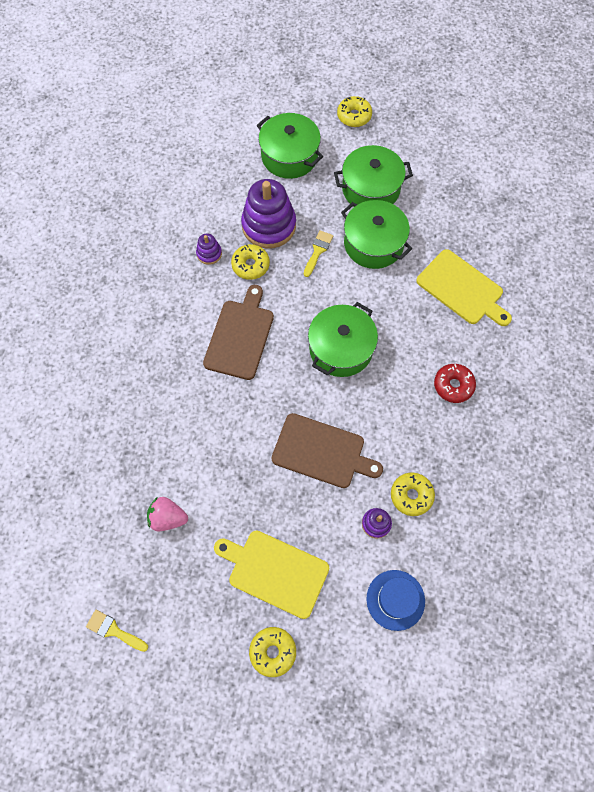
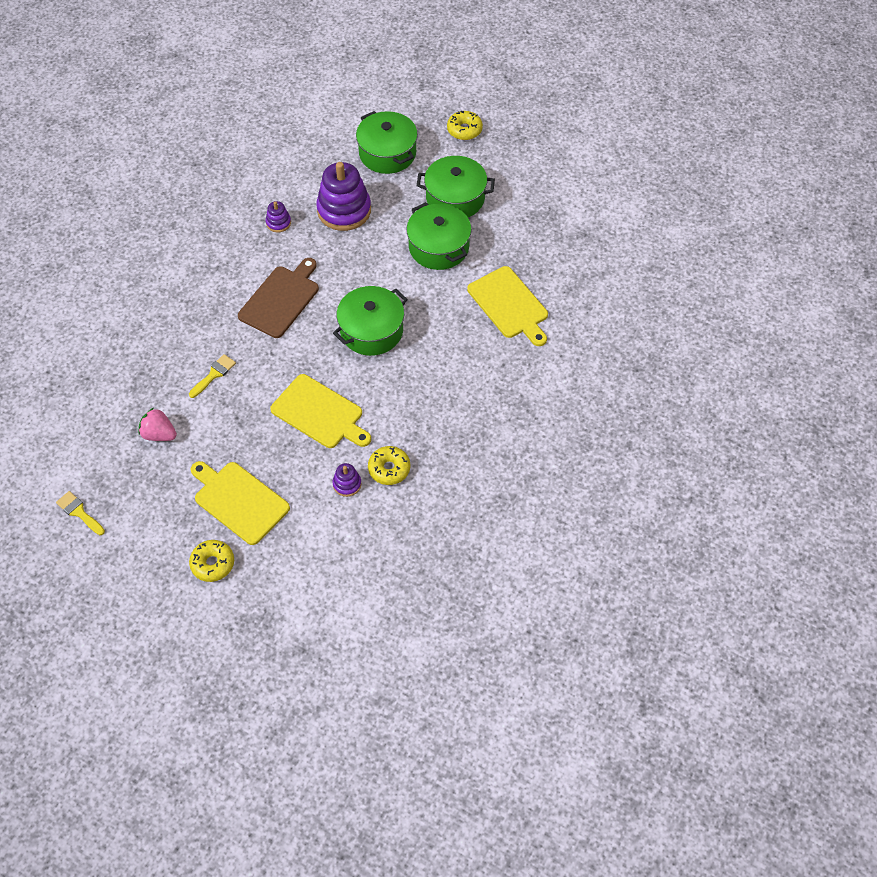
camera: 15 degrees right, 10 degrees down
yellow donut [231,244,270,280] -> none
brown cutting board [271,413,383,488] -> yellow cutting board [270,374,371,448]
yellow brush [304,230,333,277] -> yellow brush moved to [189,354,236,398]
blue hat [367,570,425,631] -> none
red donut [434,364,476,403] -> none

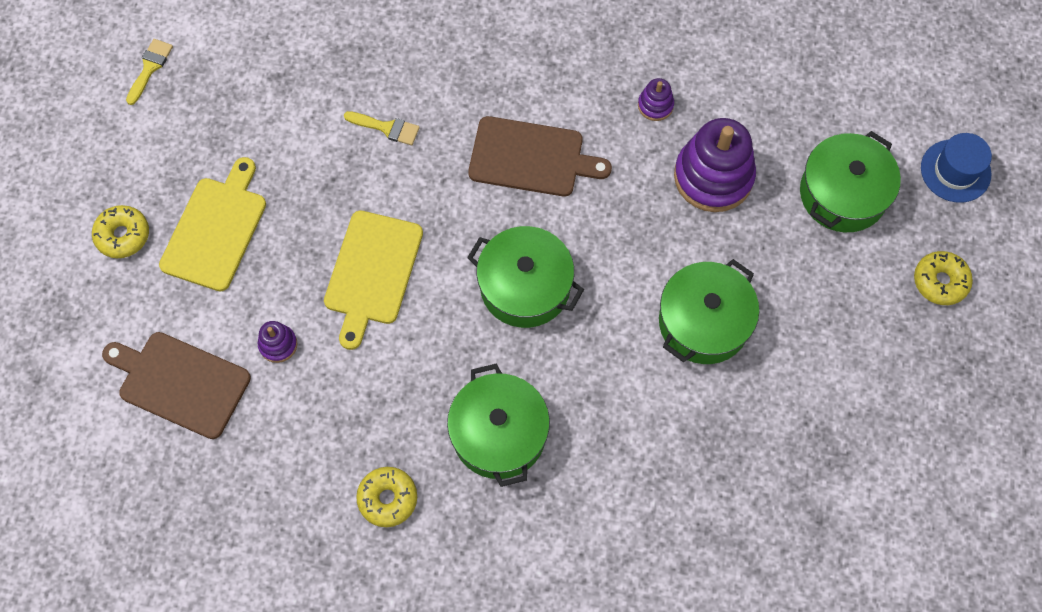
camera: 70 degrees right, 10 degrees up
pink strawberry [138,408,177,441] -> none
yellow donut [368,446,410,485] -> yellow donut moved to [356,467,417,527]
green pot [417,156,495,217] -> green pot moved to [447,363,550,487]
yellow cutting board [467,266,548,346] -> none
none -> brown cutting board [102,332,251,439]
none -> blue hat [921,133,992,203]

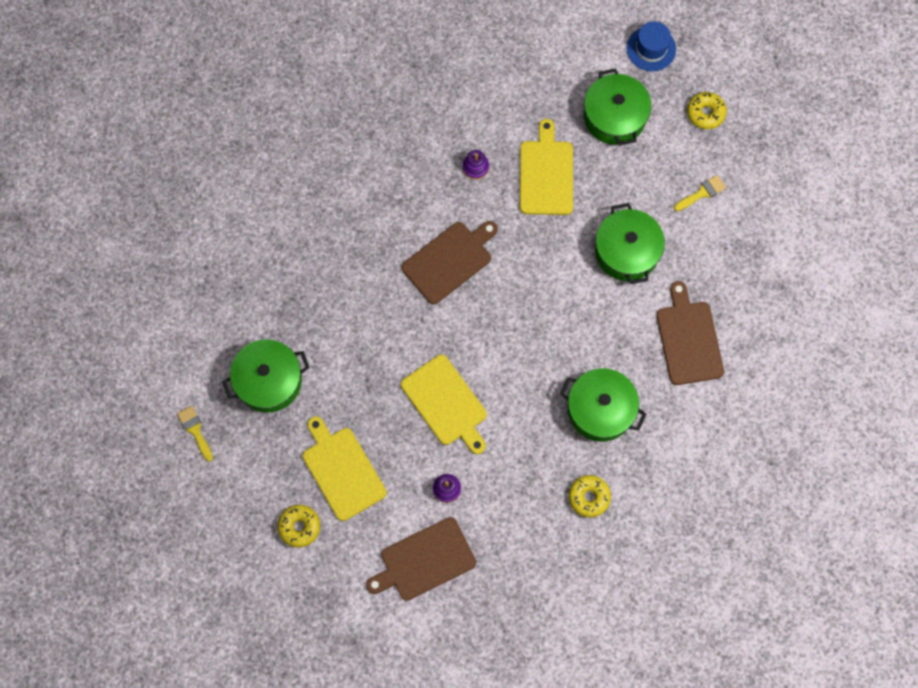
camera: 50 degrees left, 5 degrees up
yellow brush [344,111,420,145] -> yellow brush moved to [674,175,726,211]
green pot [467,226,584,328] -> green pot moved to [222,339,310,413]
purple stacking toy [674,118,756,212] -> yellow cutting board [520,119,573,215]
none -> brown cutting board [657,281,724,385]

